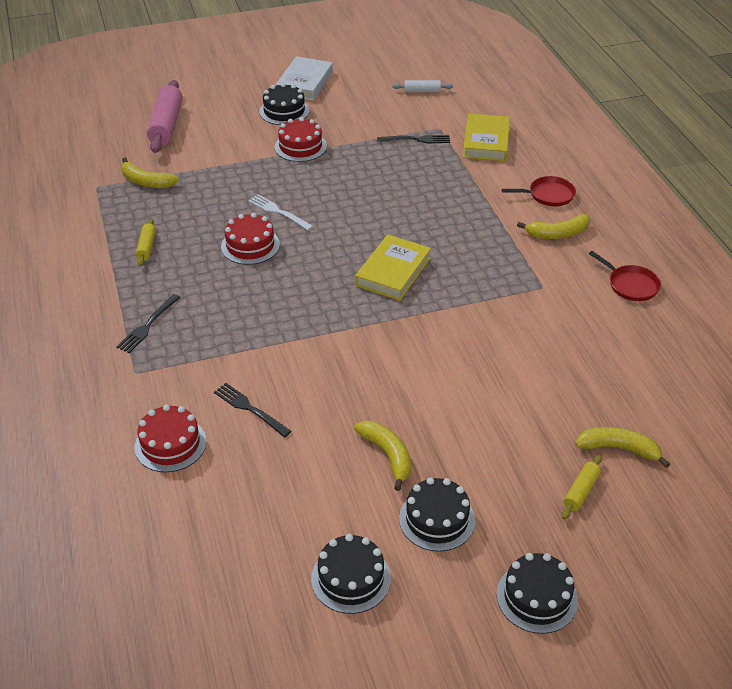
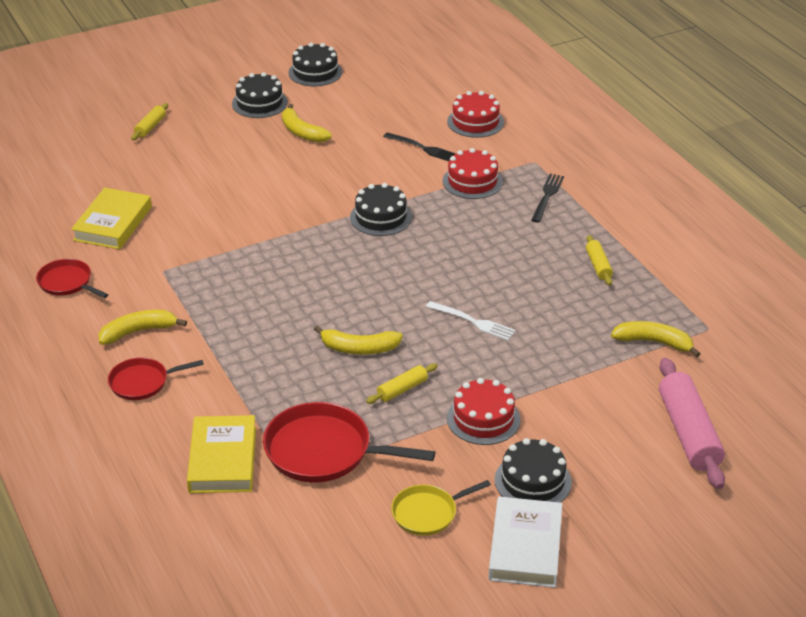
camera: 170 degrees right, 5 degrees down
red cake [221,213,280,265] -> red cake moved to [443,148,503,199]
yellow book [355,235,431,301] -> yellow book moved to [71,188,152,249]
black fork [377,135,450,143] -> red pan [263,402,435,482]
white rolling pin [392,80,453,92] -> none
black cake [497,553,578,634] -> black cake moved to [350,183,412,236]
yellow banana [575,427,670,468] -> yellow banana moved to [314,325,403,355]
none -> yellow rolling pin [366,363,438,404]
none -> yellow pan [391,480,491,536]

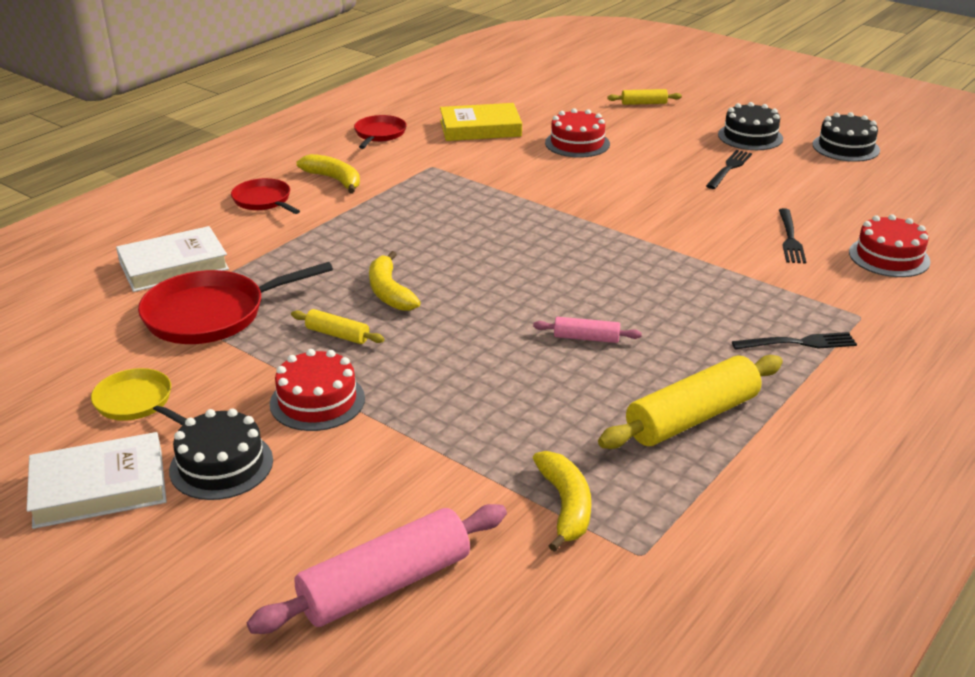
camera: 65 degrees right, 5 degrees down
yellow book [187,415,256,493] -> white book [116,226,229,292]
red pan [263,402,435,482] -> red pan turned 105 degrees counterclockwise [138,262,333,344]
yellow banana [282,104,332,143] -> black fork [706,150,752,189]
black cake [350,183,412,236] -> none
white fork [426,301,516,341] -> none
red cake [443,148,503,199] -> red cake moved to [545,108,610,158]
yellow rolling pin [586,235,613,286] -> yellow rolling pin [598,355,783,449], size x2.00
none -> pink rolling pin [533,317,642,343]

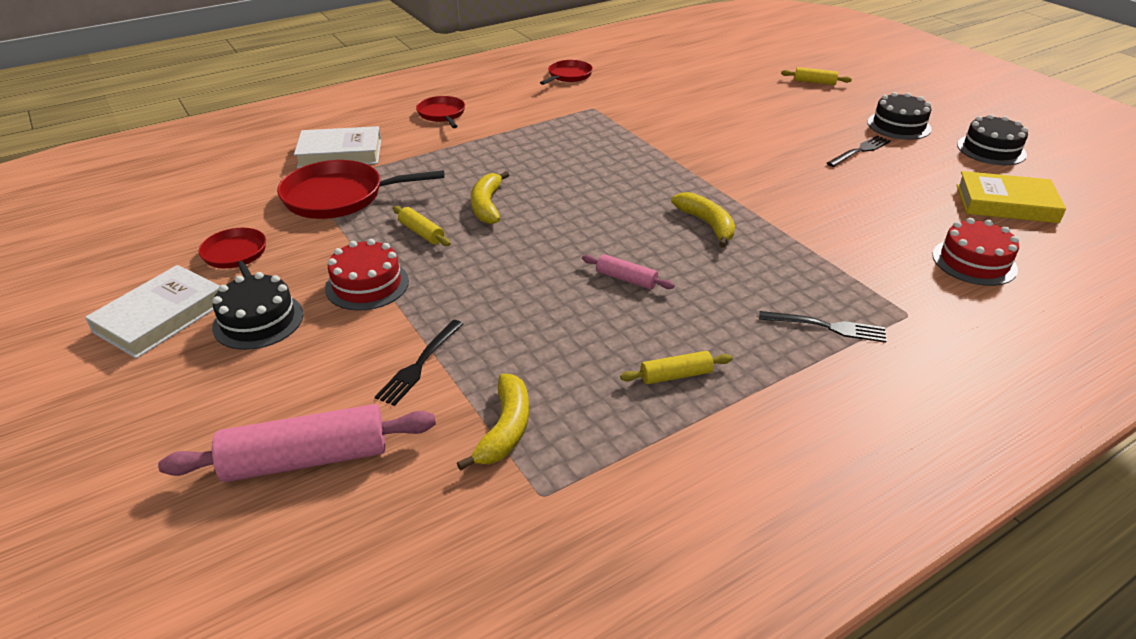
camera: 20 degrees right, 5 degrees up
white book [26,432,167,529] -> white book turned 60 degrees counterclockwise [85,265,220,359]
yellow pan [91,368,187,425] -> red pan [198,228,266,277]
yellow banana [297,154,360,193] -> yellow banana moved to [671,192,735,248]
yellow book [440,103,522,141] -> yellow book moved to [957,171,1066,223]
red cake [545,108,610,158] -> none
yellow rolling pin [598,355,783,449] -> yellow rolling pin [620,351,732,384], size x0.50
black fork [779,208,806,264] -> black fork moved to [375,320,463,406]

